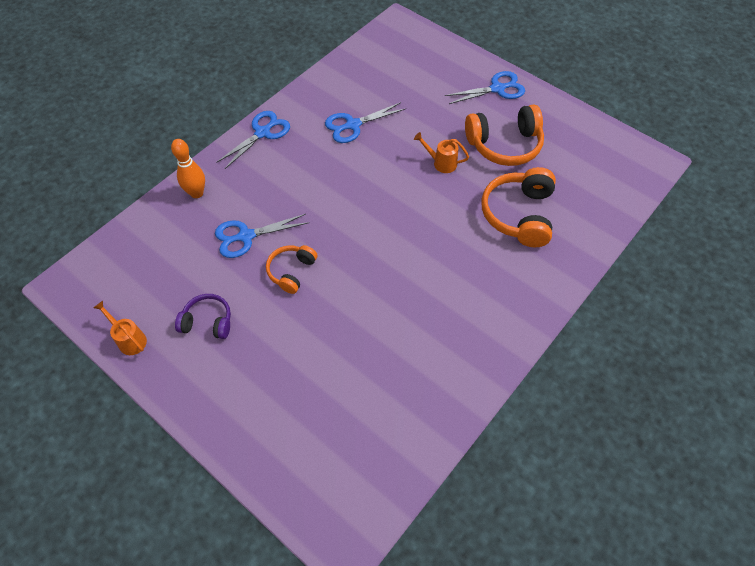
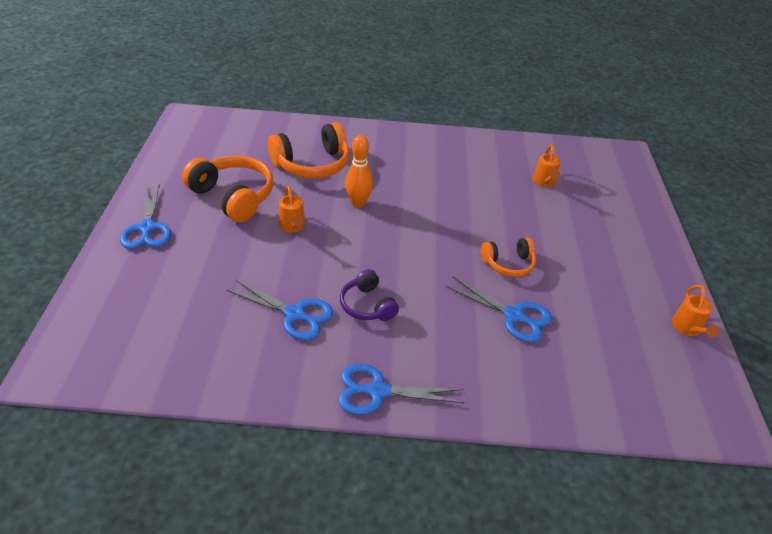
camera: 130 degrees left, 15 degrees down
orange bowling pin [171,139,205,198] -> orange bowling pin moved to [345,135,373,207]
purple headphones [175,294,231,339] -> purple headphones moved to [340,269,399,321]
blue scissors [445,71,525,104] -> blue scissors turned 135 degrees counterclockwise [120,184,171,249]
none -> orange watering can [533,145,561,187]

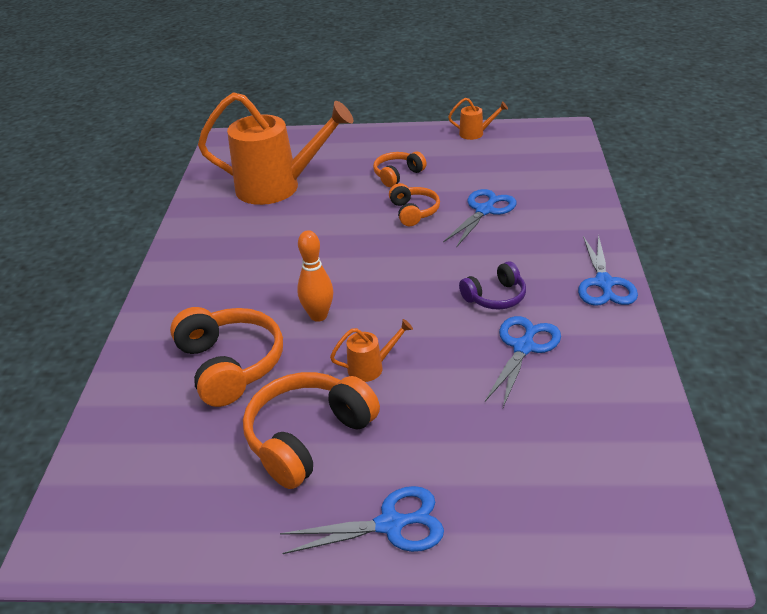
camera: 85 degrees left, 5 degrees down
orange watering can [533,145,561,187] -> orange watering can [198,92,354,205], size x2.43
none -> orange headphones [373,152,427,187]

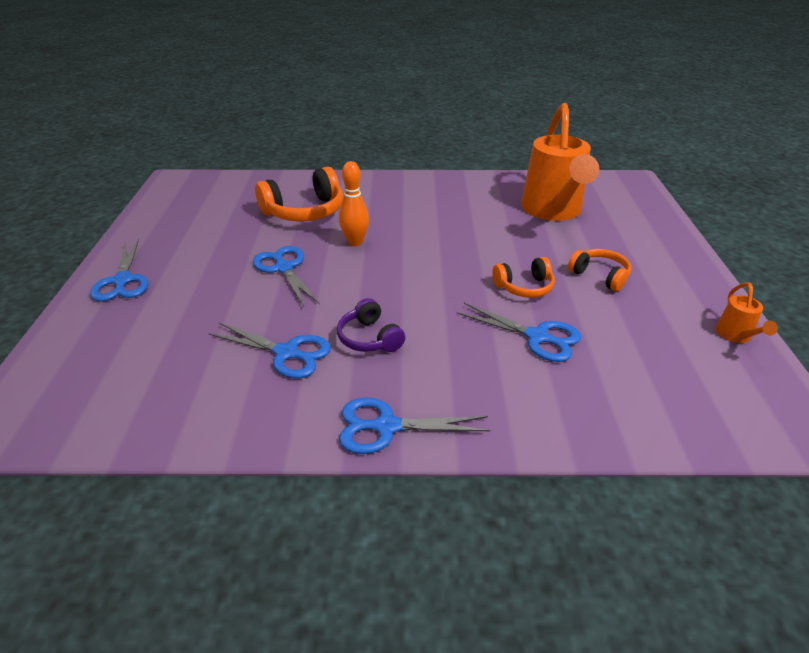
camera: 85 degrees right, 0 degrees up
orange headphones [243,372,380,489] -> none
orange watering can [330,319,413,382] -> blue scissors [253,246,319,306]

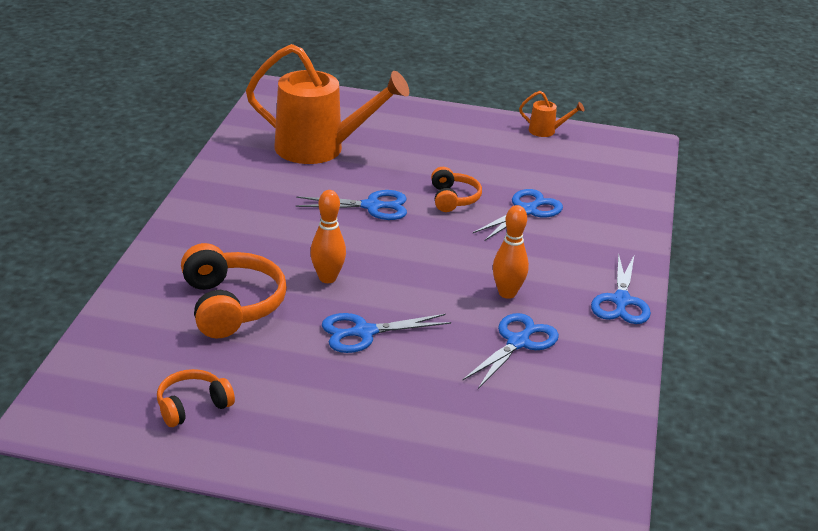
camera: 80 degrees left, 5 degrees down
blue scissors [90,239,149,302] -> blue scissors moved to [295,190,407,220]
purple headphones [337,298,405,352] -> orange bowling pin [493,205,529,299]
orange headphones [568,249,631,291] -> orange headphones moved to [157,369,235,427]

